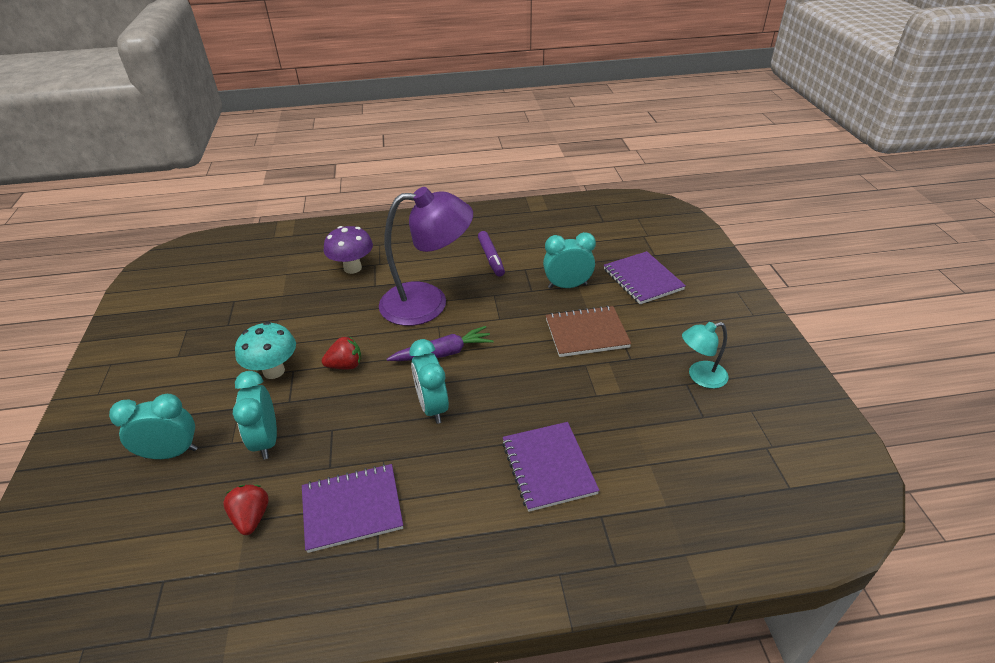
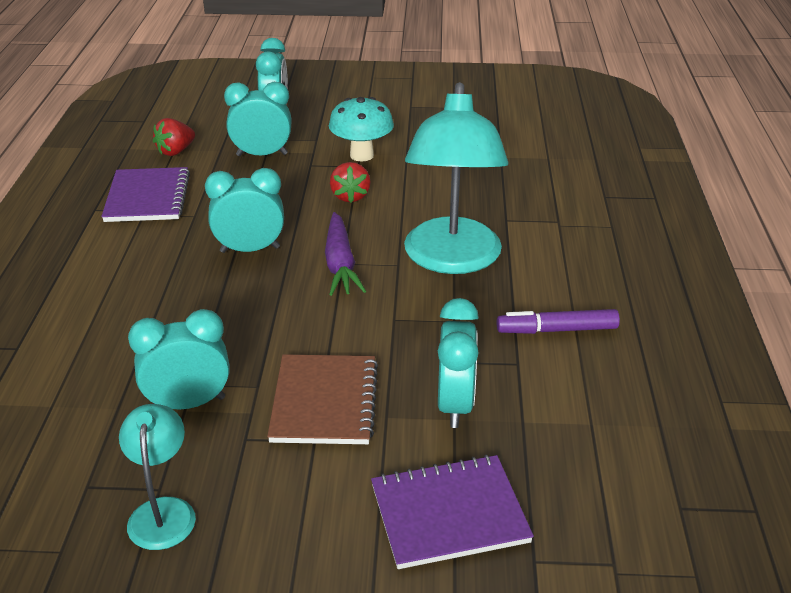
camera: 100 degrees right, 5 degrees down
red strawberry [223,485,269,535] -> red strawberry turned 135 degrees clockwise [153,118,195,156]
purple mushroom [324,226,373,274] -> none
purple lamp [379,187,473,326] -> turquoise lamp [404,82,508,274]
purple notebook [502,422,600,512] -> none
none -> turquoise clock [128,309,230,409]

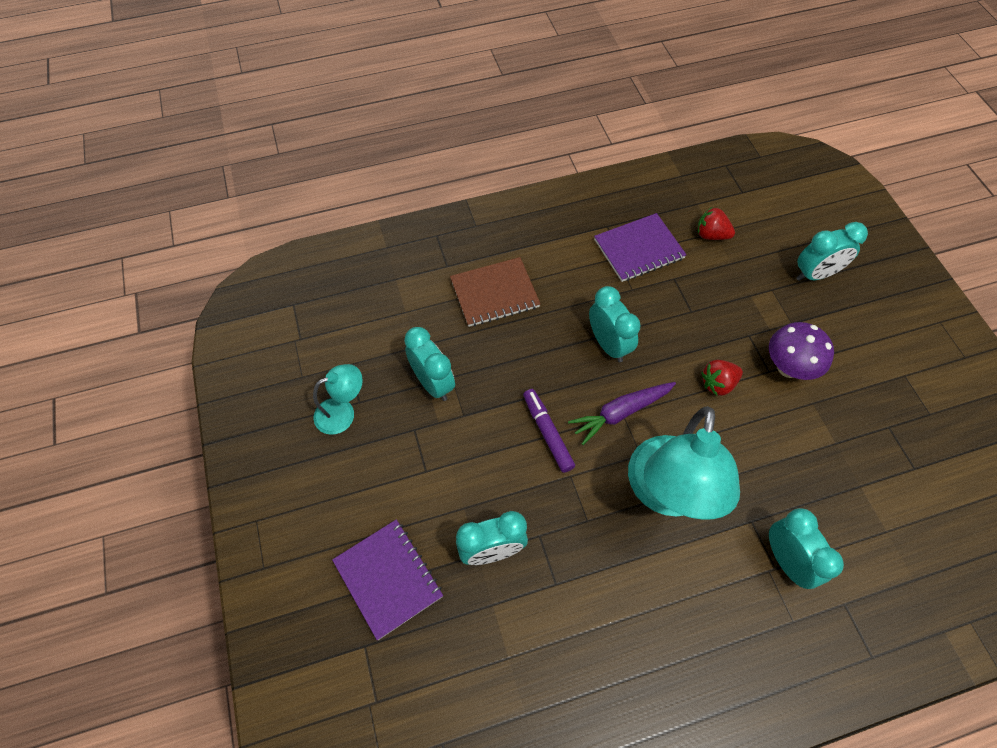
camera: 70 degrees right, 25 degrees up
turquoise clock [224,82,292,156] -> turquoise clock moved to [769,508,844,589]
brown notebook [267,354,378,444] -> brown notebook moved to [450,257,540,327]
turquoise mushroom [329,97,394,162] -> purple mushroom [769,322,834,380]
turquoise lamp [404,82,508,274] -> turquoise lamp turned 60 degrees counterclockwise [628,406,740,520]
purple marker [497,309,620,334] -> purple marker moved to [523,389,575,473]

